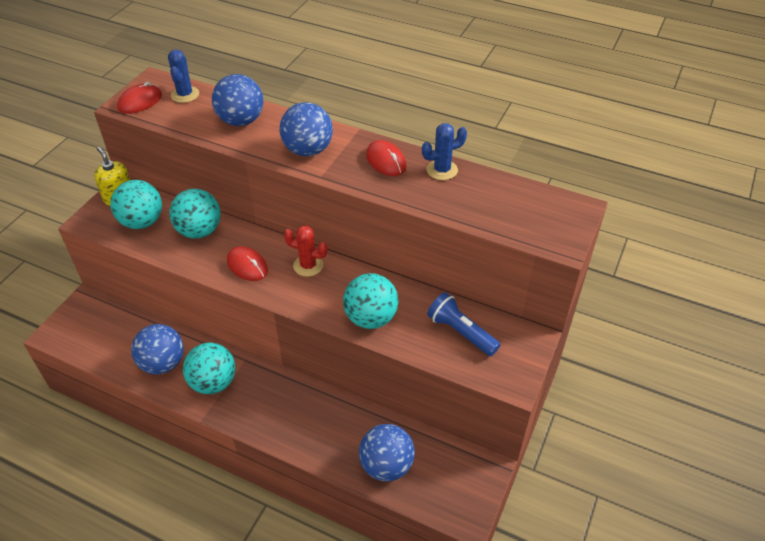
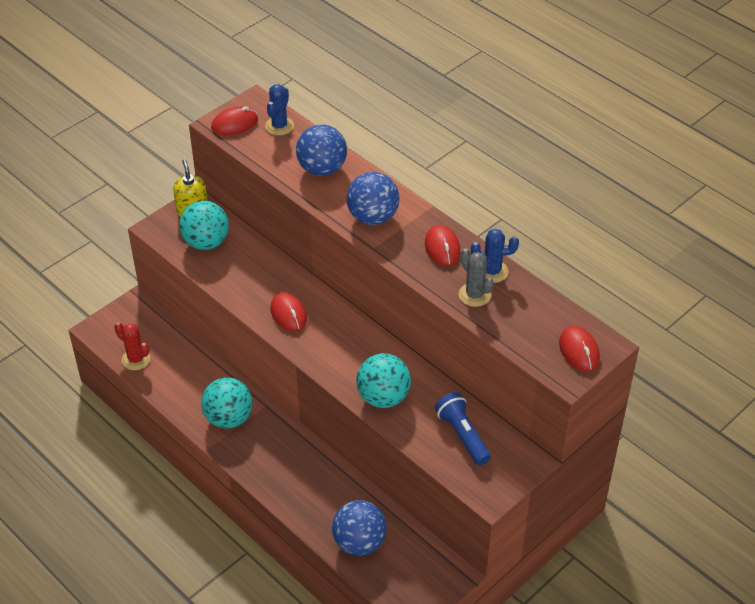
camera: 20 degrees right, 0 degrees up
blue ball [131,324,184,375] -> none
turquoise ball [169,189,221,239] -> none
red cactus [284,226,328,277] -> red cactus moved to [114,322,150,370]
none -> grey cactus [459,248,494,307]
none -> red mouse [559,326,600,371]

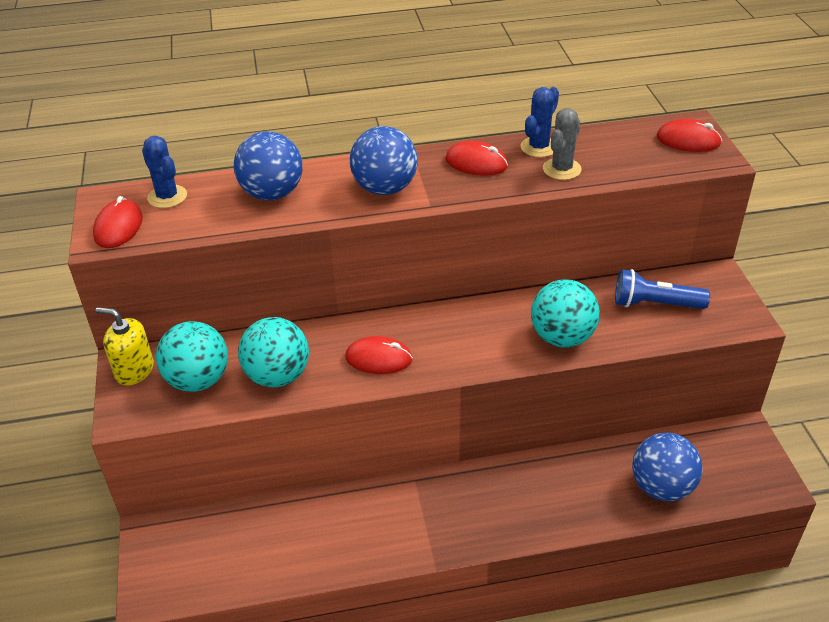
camera: 55 degrees left, 5 degrees down
red cactus [114,322,150,370] -> none
turquoise ball [201,378,253,429] -> turquoise ball moved to [238,317,309,388]
grey cactus [459,248,494,307] -> grey cactus turned 60 degrees counterclockwise [543,108,582,180]

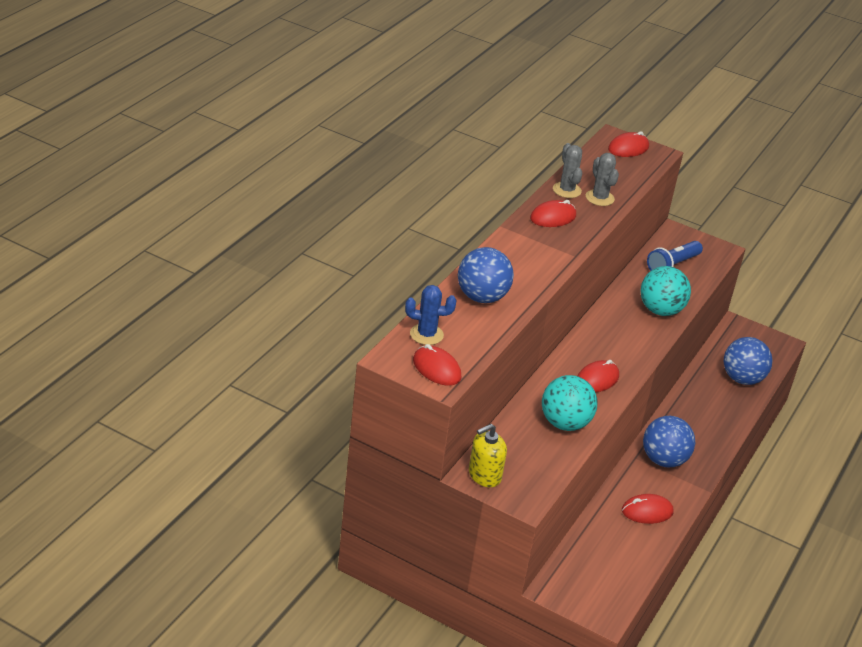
camera: 55 degrees left, 5 degrees down
turquoise ball [156,321,228,392] -> none
blue ball [350,126,418,195] -> blue ball moved to [643,416,695,468]
blue cactus [520,87,559,157] -> grey cactus [553,143,582,198]
none -> red mouse [622,494,674,524]

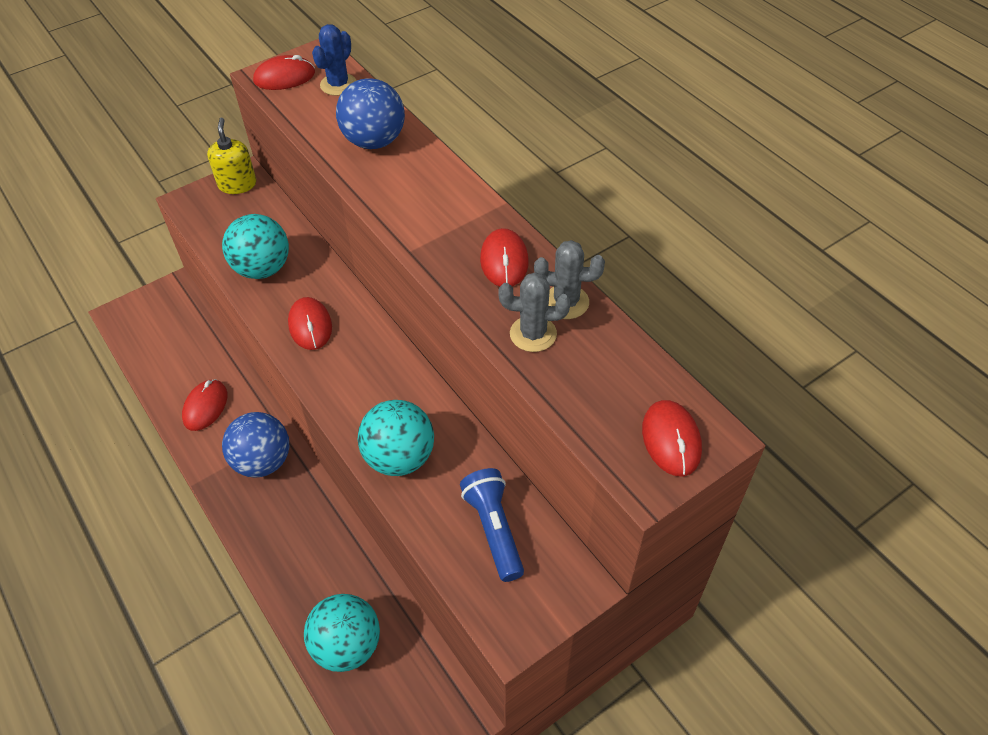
camera: 120 degrees right, 15 degrees up
blue ball [724,337,773,385] -> turquoise ball [304,594,380,672]

